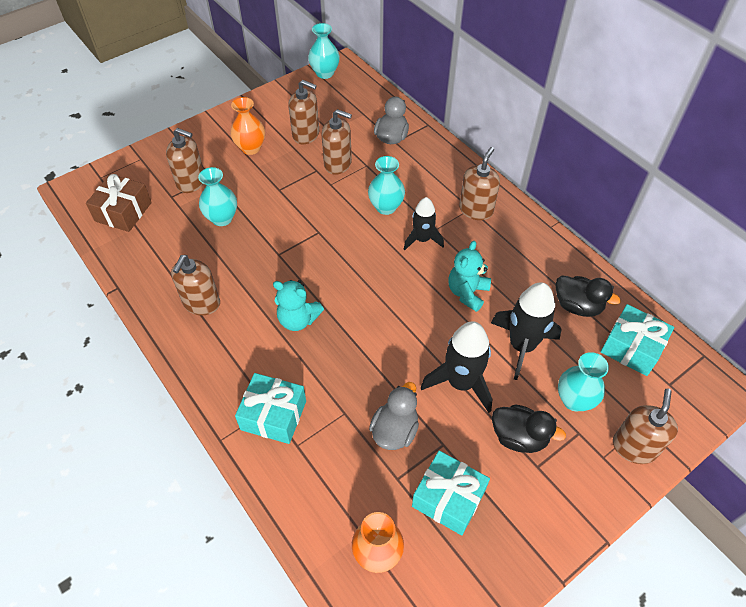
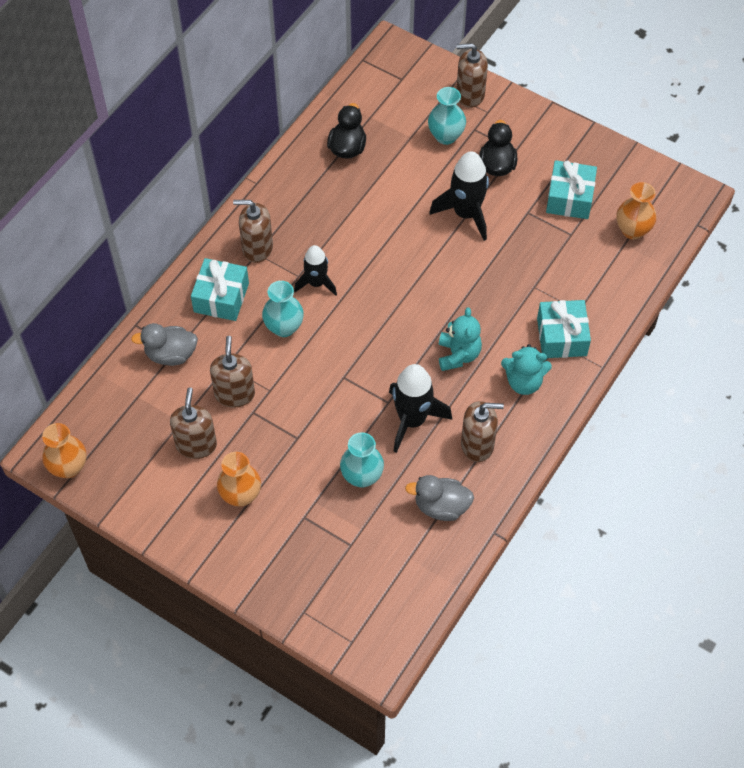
camera: 110 degrees left, 5 degrees up
brown gift [86,174,152,232] -> none
brown soap dispenser [166,128,204,193] -> none
turquoise vase [308,23,340,79] -> orange vase [42,423,87,478]
grey duck [369,382,419,450] -> grey duck moved to [405,475,474,521]
turquoise teddy bear [448,241,491,312] -> turquoise teddy bear moved to [501,344,552,395]
black rocket [491,282,562,380] -> black rocket moved to [389,364,452,453]
turquoise gift [601,304,674,376] -> turquoise gift moved to [191,258,249,321]

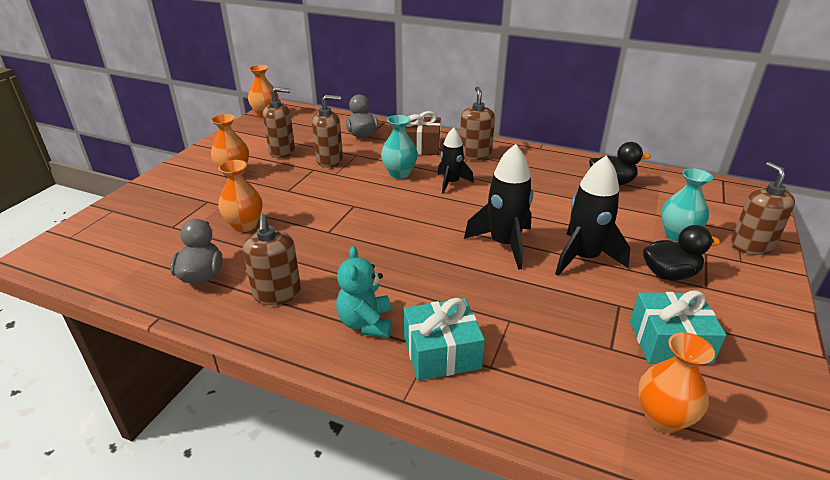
camera: 80 degrees right, 25 degrees down
turquoise gift [191,258,249,321] -> brown gift [405,111,441,155]
turquoise vase [340,432,384,488] -> orange vase [218,160,262,232]
black rocket [389,364,452,453] -> black rocket moved to [464,144,533,270]
turquoise teddy bear [439,307,482,371] -> none

